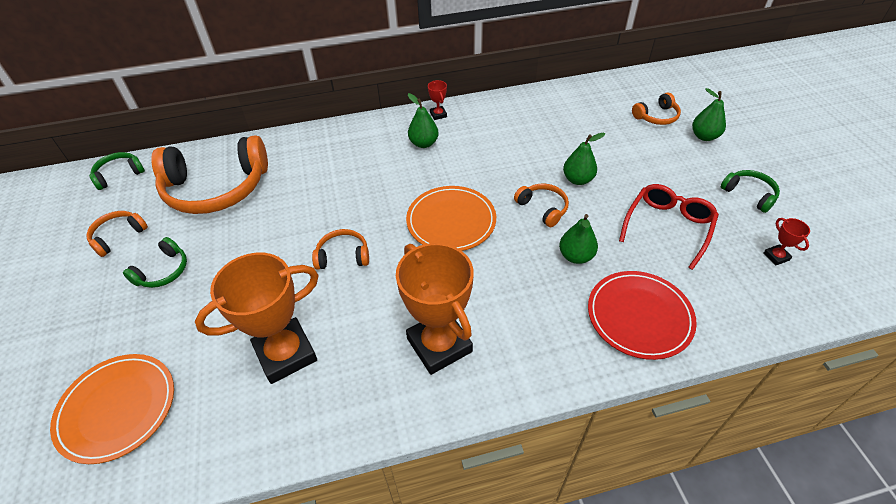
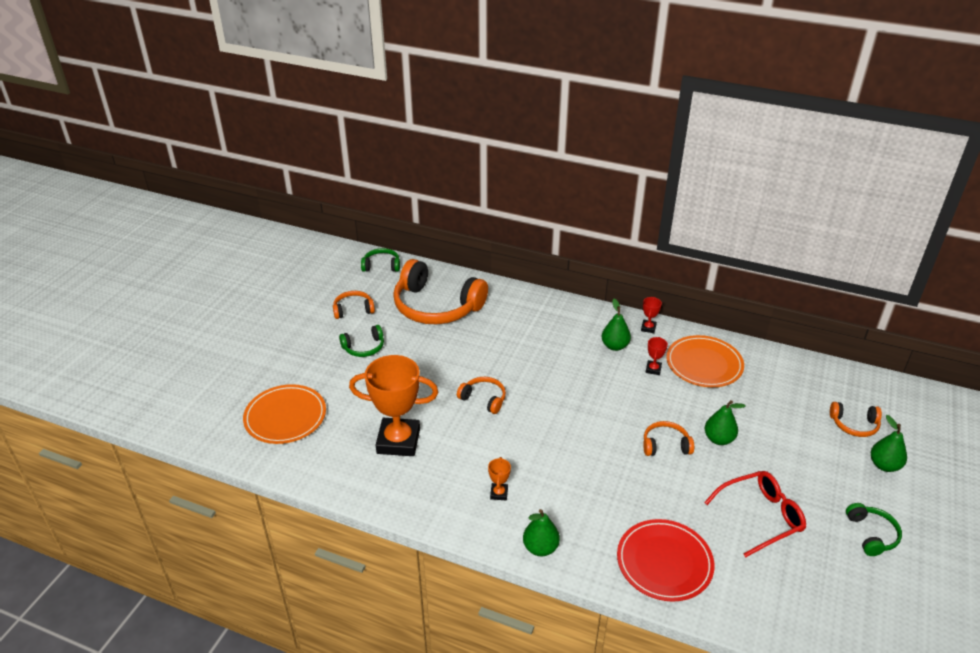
camera: 35 degrees right, 10 degrees down
orange trophy [396,243,474,375] -> orange trophy [488,457,511,500], size x0.41
orange plate [406,186,496,251] -> orange plate moved to [666,335,744,387]
orange headphones [514,184,569,227] -> orange headphones turned 90 degrees counterclockwise [643,421,694,456]
green pear [559,214,598,264] -> green pear moved to [523,509,560,556]
red trophy [764,218,810,265] -> red trophy moved to [646,337,668,375]

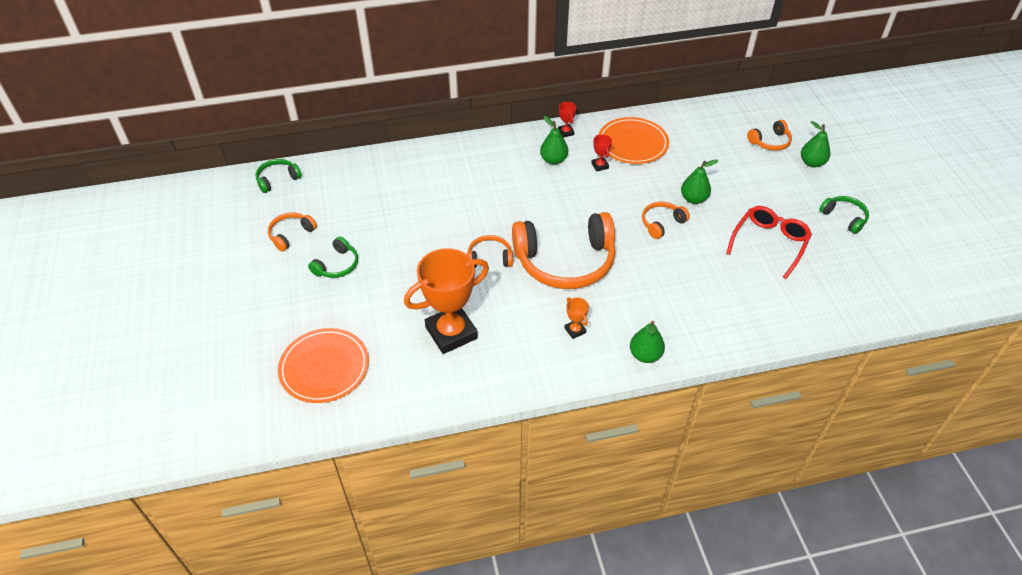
camera: 35 degrees left, 10 degrees up
orange headphones [393,259,488,324] -> orange headphones moved to [512,212,615,289]
red plate [617,519,715,602] -> none

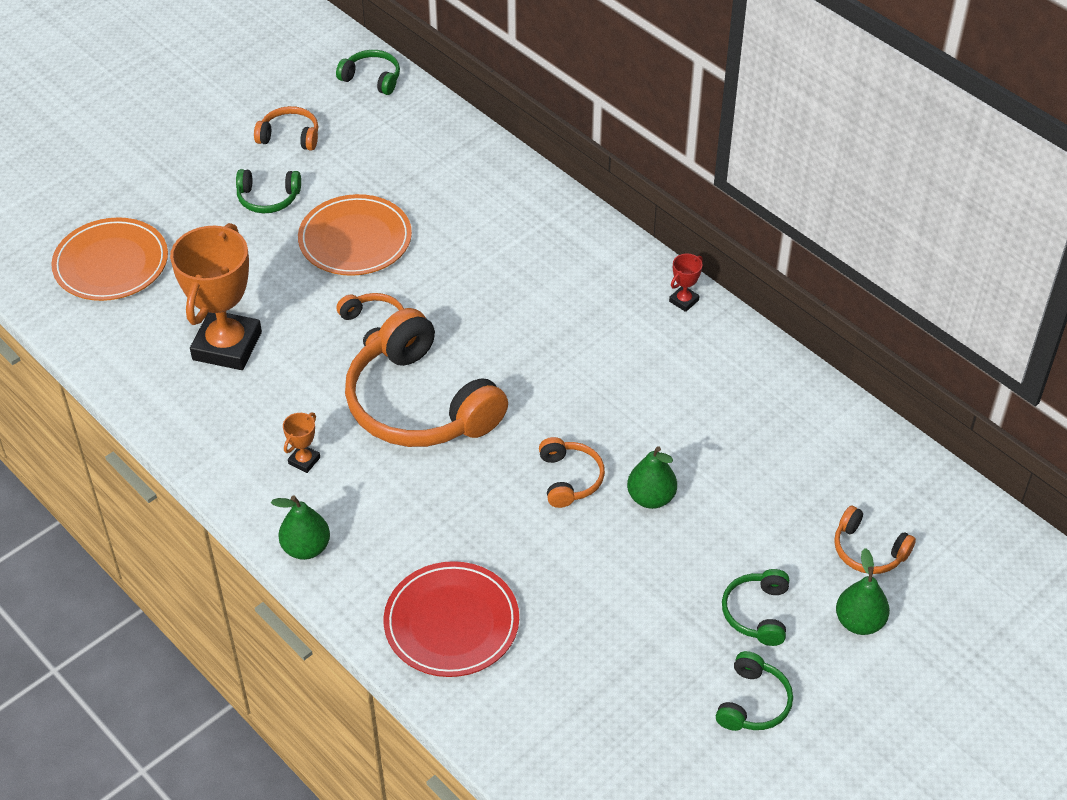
camera: 60 degrees right, 0 degrees up
orange trophy [404,248,489,354] -> orange trophy turned 75 degrees clockwise [170,223,262,370]
green pear [540,116,568,165] -> none
red trophy [591,135,612,171] -> none
orange plate [599,117,669,164] -> orange plate moved to [298,194,412,276]
orange headphones [642,202,690,239] -> orange headphones turned 60 degrees clockwise [539,437,605,508]
red glasses [726,206,812,279] -> none
none -> red plate [384,561,519,677]
none -> green headphones [722,569,789,646]

